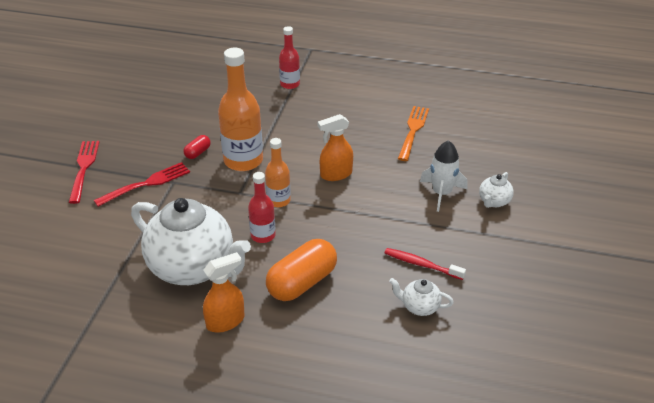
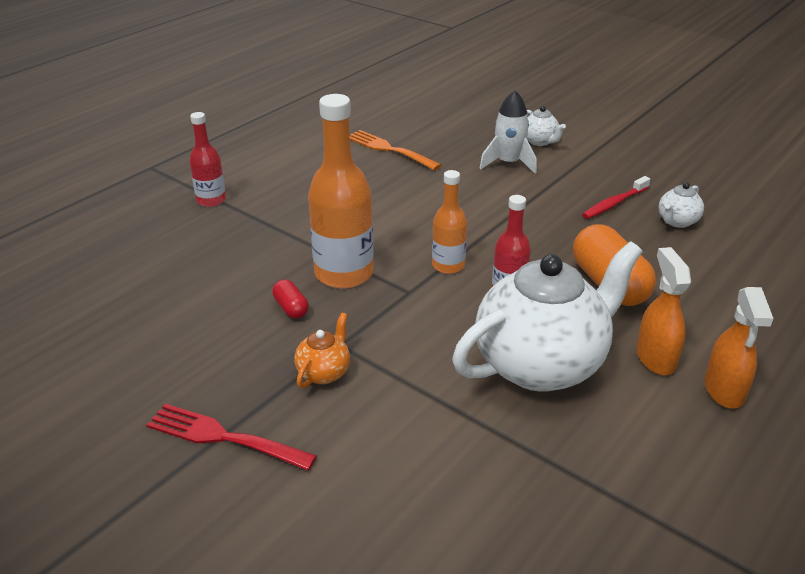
camera: 65 degrees left, 5 degrees down
red fork [94,162,190,207] -> orange teapot [294,313,350,388]
orange spray bottle [318,114,353,181] -> orange spray bottle moved to [705,287,774,409]

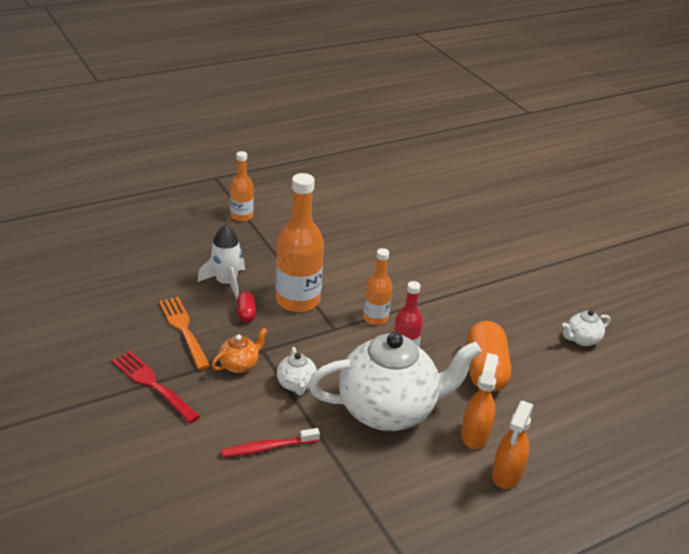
camera: 20 degrees right, 0 degrees up
red bottle [189,112,226,207] -> orange bottle [230,151,254,222]
orange fork [350,130,441,170] -> orange fork moved to [159,297,210,370]
white rocket [479,91,537,174] -> white rocket moved to [197,224,245,299]
white teapot [527,106,566,146] -> white teapot moved to [277,347,317,395]
red toothbrush [582,176,650,219] -> red toothbrush moved to [221,428,320,458]

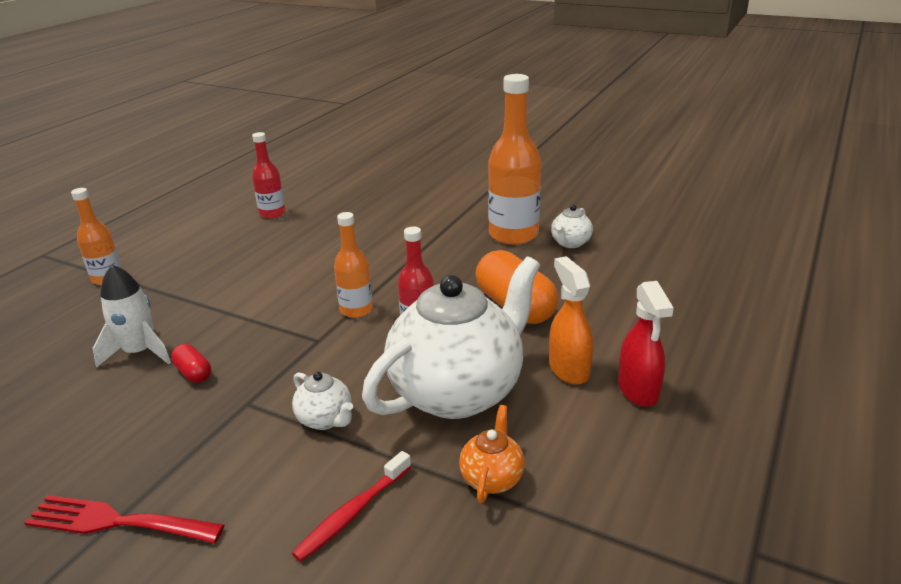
camera: 30 degrees left, 5 degrees down
orange fork [159,297,210,370] -> none
orange teapot [211,328,268,373] -> orange teapot moved to [459,405,525,503]
orange bottle [276,173,324,312] -> orange bottle moved to [488,74,541,245]
orange spray bottle [492,400,534,489] -> red spray bottle [618,281,674,407]
none -> red bottle [252,132,285,218]

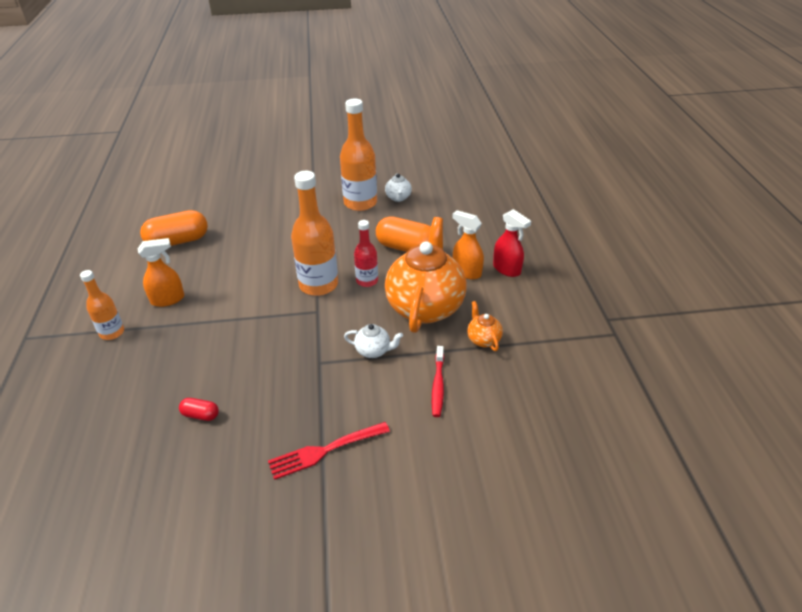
camera: 35 degrees left, 10 degrees up
white rocket [93,265,171,368] -> none
red capsule [171,344,211,383] -> red capsule moved to [179,398,219,421]
red bottle [252,132,285,218] -> orange capsule [140,210,208,246]
orange bottle [334,212,373,318] -> orange bottle [291,171,338,296], size x1.76
white teapot [362,256,540,419] -> orange teapot [385,217,467,333]
none -> orange spray bottle [138,238,184,307]

